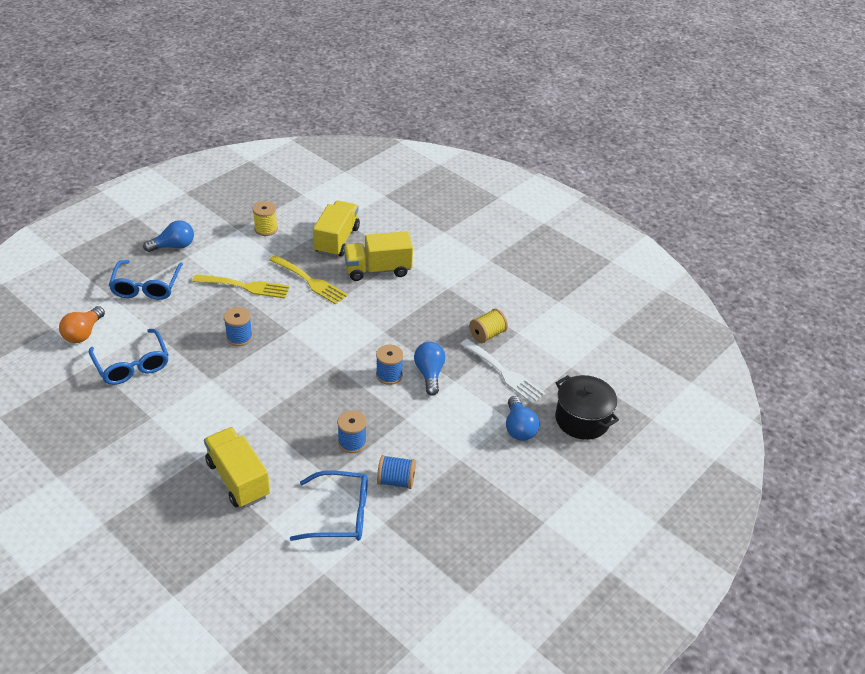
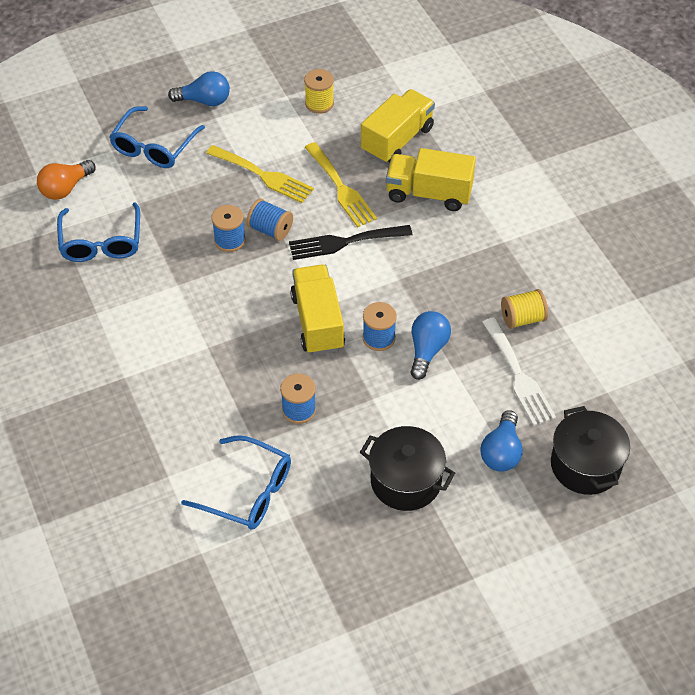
camera: 25 degrees right, 10 degrees up
yellow truck [204,427,270,508] -> yellow truck moved to [290,264,345,355]
blue spool [377,455,416,489] -> blue spool moved to [246,199,293,241]
none -> black fork [289,225,412,260]
none -> black pot [360,426,455,511]

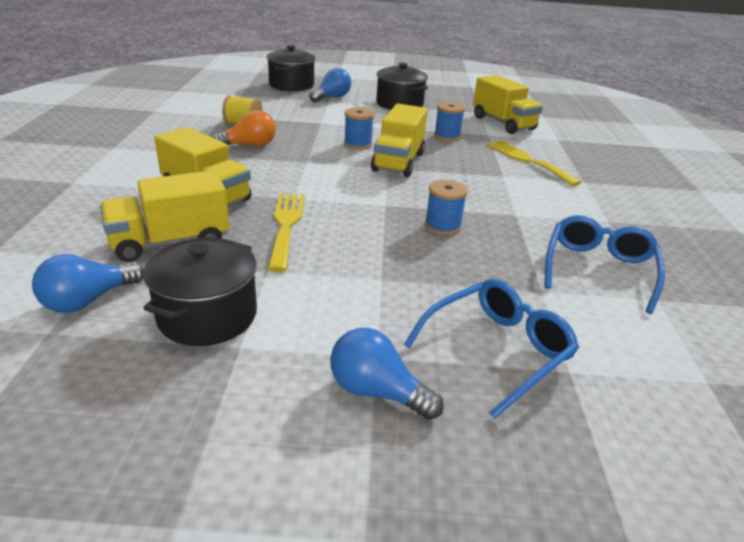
camera: 155 degrees left, 20 degrees down
orange light bulb [37,160,96,200] -> orange light bulb moved to [212,110,276,146]
blue glasses [181,435,291,530] -> yellow truck [473,75,543,134]
yellow fork [206,145,314,203] -> yellow fork moved to [487,140,582,186]
blue spool [246,199,293,241] -> none
black fork [289,225,412,260] -> none
yellow spool [304,69,334,114] -> black pot [143,238,257,346]
blue light bulb [410,311,451,380] -> blue light bulb moved to [32,254,144,313]
white fork [482,317,556,426] -> none

